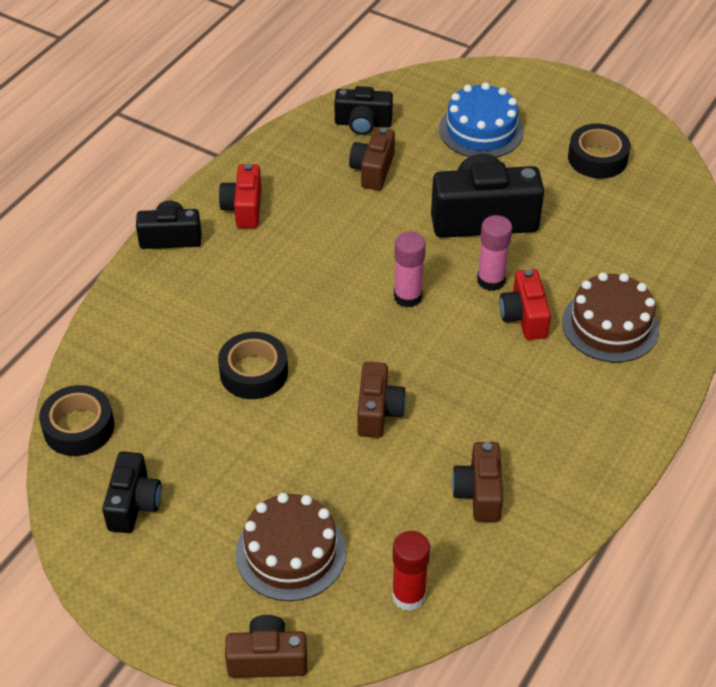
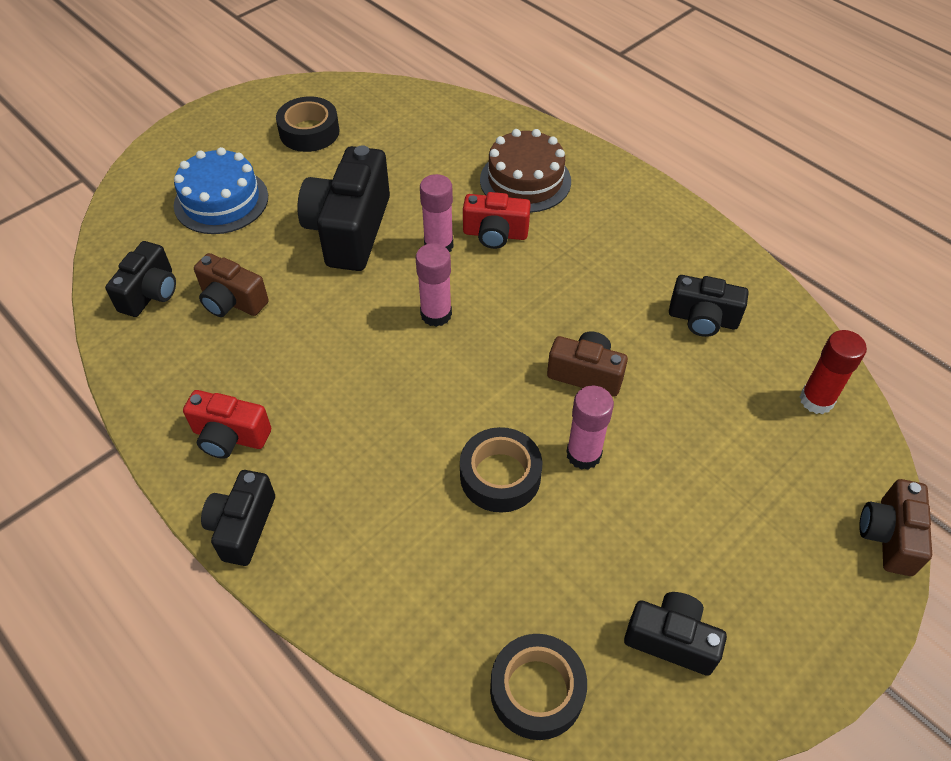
camera: 75 degrees left, 5 degrees up
brown cake [236,493,346,601] -> none
brown camera [452,442,503,522] -> black camera [669,275,749,337]
none -> pink glue stick [566,385,614,470]

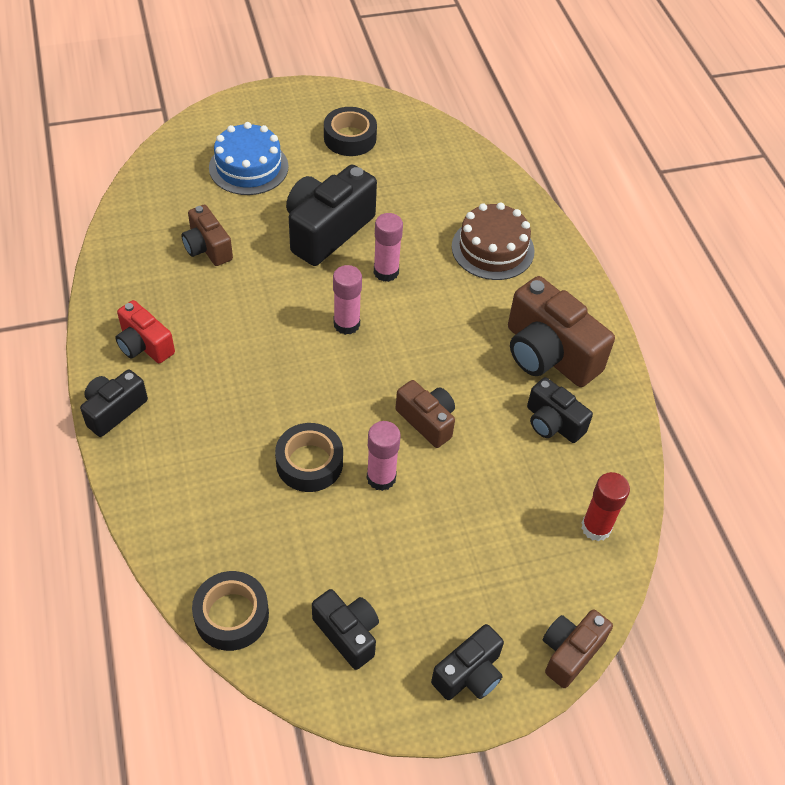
camera: 25 degrees right, 0 degrees up
black camera [105,241,176,317] -> black camera moved to [431,624,504,700]
red camera [463,192,531,249] -> none
none -> brown camera [508,276,615,387]

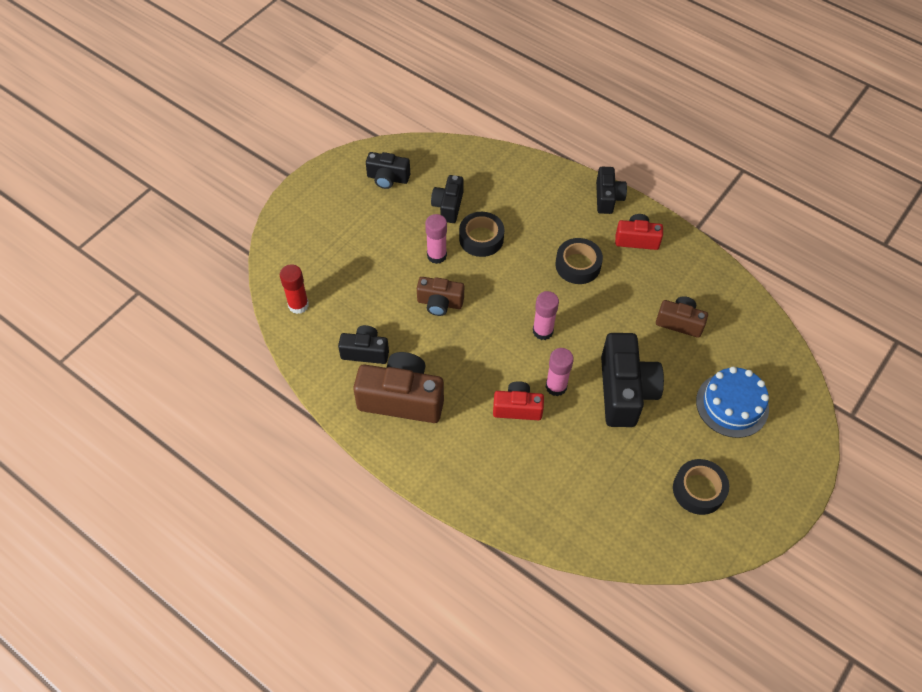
camera: 145 degrees right, 5 degrees up
black tape [192,571,269,651] -> black tape moved to [555,238,603,284]
black camera [431,624,504,700] -> black camera moved to [431,175,464,223]
brown cake [452,202,535,280] -> none
brown camera [543,609,613,688] -> none
none -> red camera [493,381,544,420]

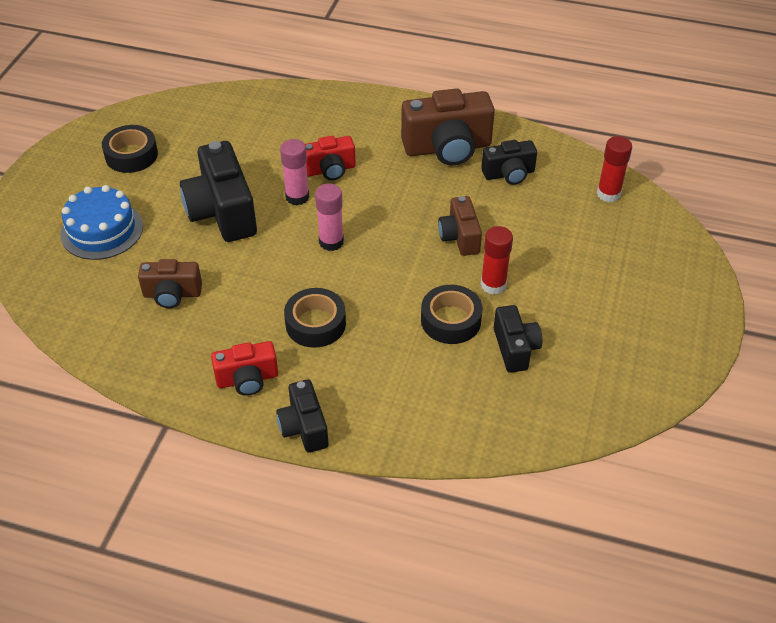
camera: 160 degrees right, 10 degrees down
black camera [366,152,410,189] -> none
brown camera [417,277,464,316] -> brown camera turned 90 degrees counterclockwise [438,196,482,256]
pink glue stick [425,214,447,264] -> red glue stick [481,226,513,295]

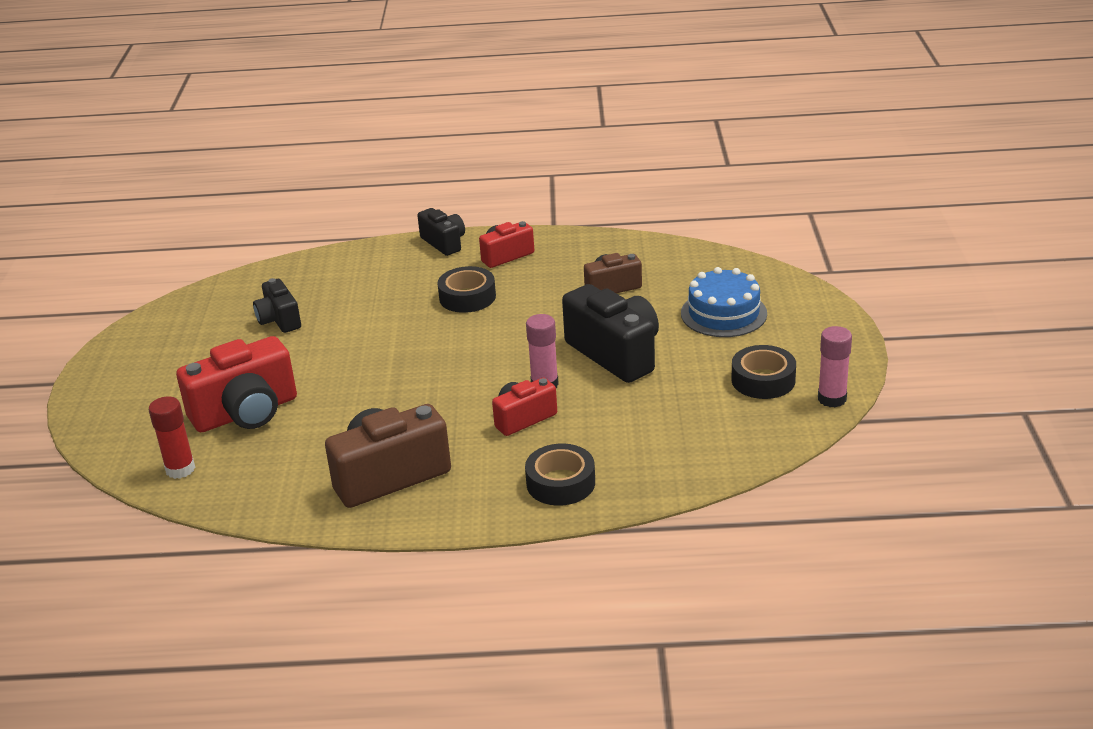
camera: 165 degrees right, 15 degrees down
pink glue stick [315,184,344,251] -> pink glue stick moved to [818,326,852,408]
black tape [421,285,483,344] -> black tape moved to [525,443,595,506]
brown camera [438,196,482,256] -> none
black camera [481,140,537,185] -> none
red glue stick [481,226,513,295] -> none
none -> red camera [176,336,297,433]

